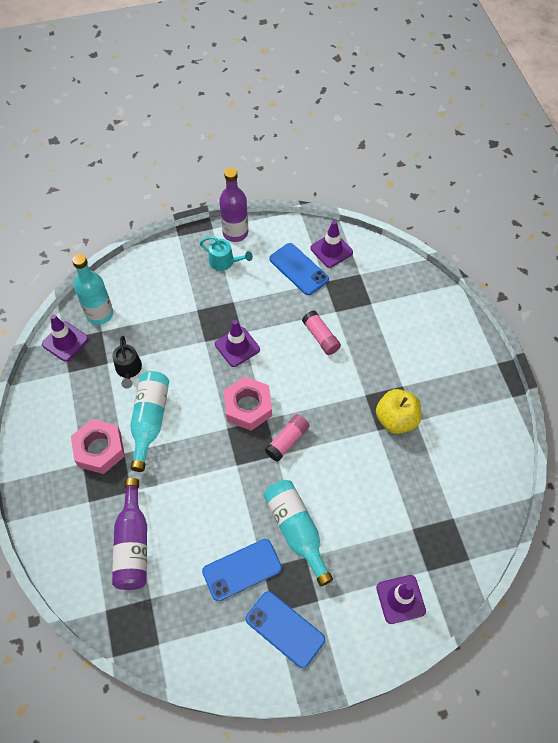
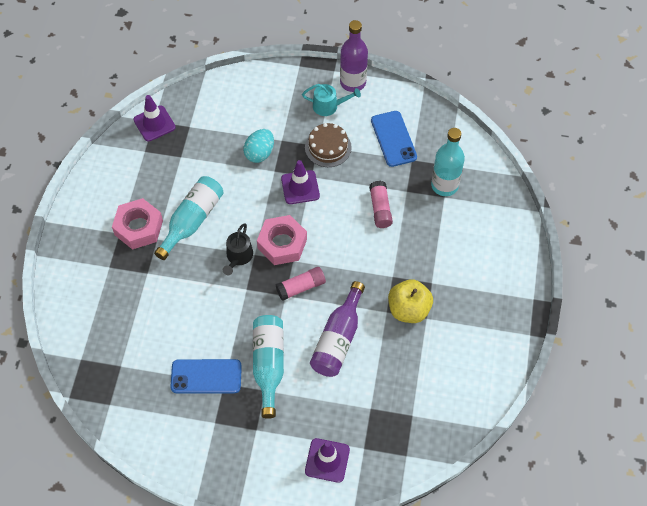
camera: 25 degrees right, 0 degrees up
turquoise bottle [72,254,113,325] -> turquoise bottle moved to [431,128,465,196]
black watering can [112,336,142,389] -> black watering can moved to [223,223,253,275]
purple bottle [112,478,147,590] -> purple bottle moved to [310,281,365,377]
turquoise watering can [200,236,253,271] -> turquoise watering can turned 45 degrees counterclockwise [302,84,361,116]
blue phone [246,591,325,668] -> none
purple traffic cone [311,220,353,268] -> none
none -> turquoise egg [243,129,274,163]
none -> brown cake [305,123,352,167]

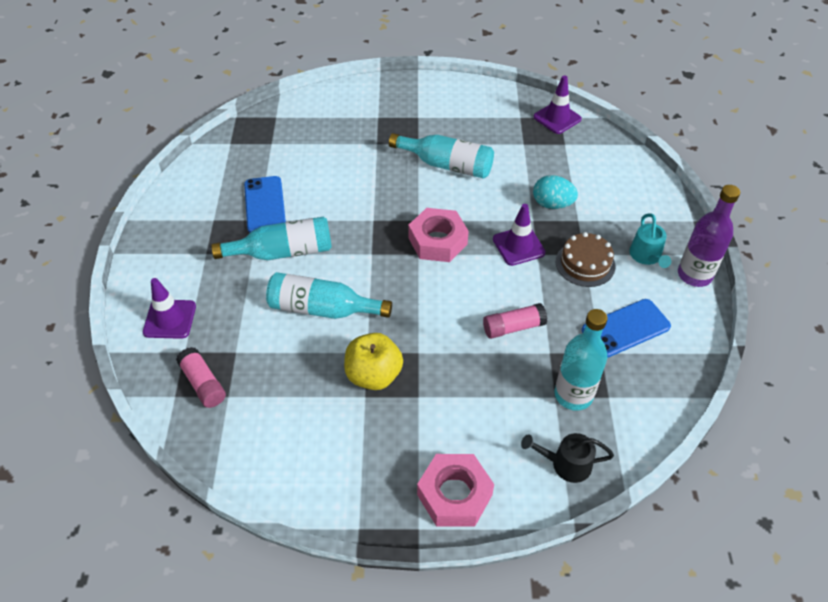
camera: 80 degrees right, 10 degrees down
pink nut [112,198,163,250] -> pink nut moved to [417,454,494,527]
black watering can [223,223,253,275] -> black watering can moved to [521,433,614,483]
pink glue stick [276,267,326,301] -> pink glue stick moved to [176,347,226,408]
purple bottle [310,281,365,377] -> turquoise bottle [266,272,392,319]

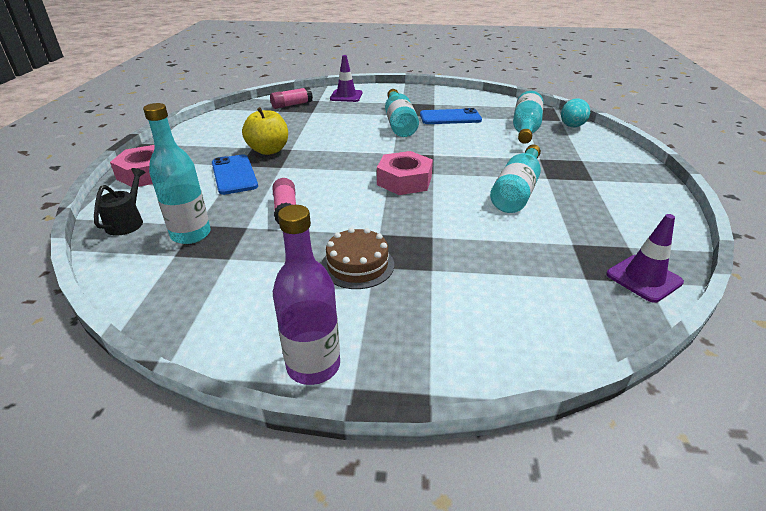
camera: 95 degrees right, 15 degrees down
turquoise bottle [266,272,392,319] -> turquoise bottle moved to [513,91,543,144]
purple traffic cone [493,204,546,266] -> none
turquoise egg [533,175,578,209] -> turquoise egg moved to [561,99,590,127]
blue phone [582,299,671,358] -> blue phone moved to [212,154,258,195]
turquoise watering can [629,213,671,268] -> none

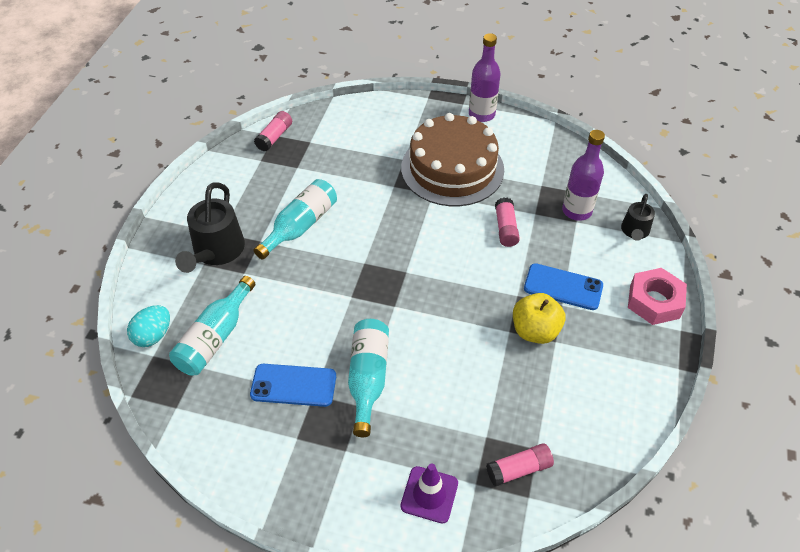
camera: 170 degrees left, 15 degrees up
turquoise bottle [143,103,211,244] -> purple bottle [562,130,605,221]
blue phone [212,154,258,195] -> blue phone turned 60 degrees counterclockwise [524,263,603,310]
brown cake [321,228,394,289] -> brown cake [401,113,504,206], size x2.08
pink nut [377,151,433,195] -> none
purple traffic cone [606,214,684,303] -> pink glue stick [254,111,292,152]
none -> black watering can [175,183,245,273]

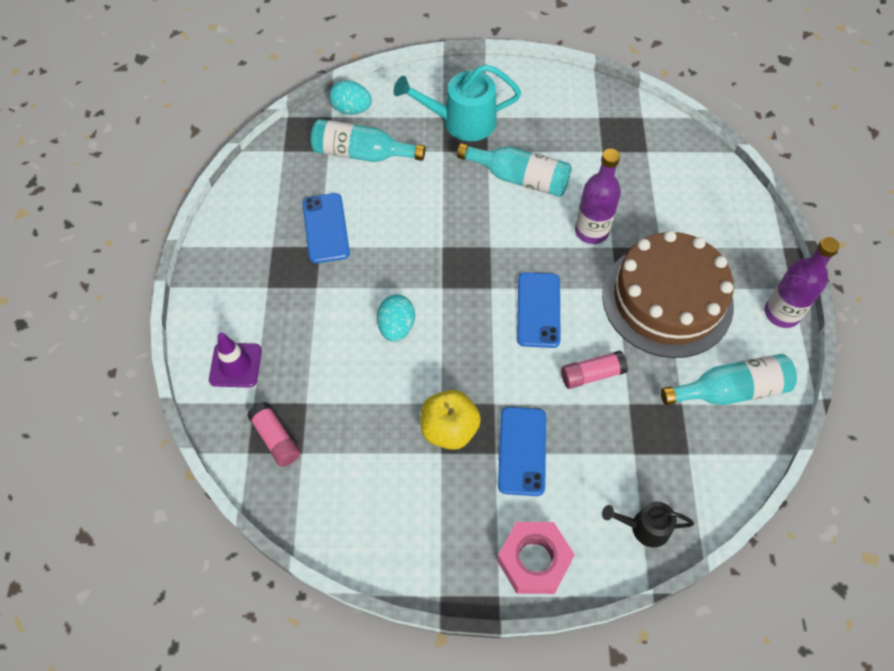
camera: 75 degrees right, 10 degrees up
black watering can [175,183,245,273] -> turquoise watering can [394,64,521,141]
pink glue stick [254,111,292,152] -> none
turquoise bottle [348,319,389,437] -> turquoise bottle moved to [661,354,797,405]
purple bottle [562,130,605,221] -> purple bottle moved to [575,149,621,244]
none -> turquoise egg [377,295,415,342]
none -> blue phone [517,272,561,348]

